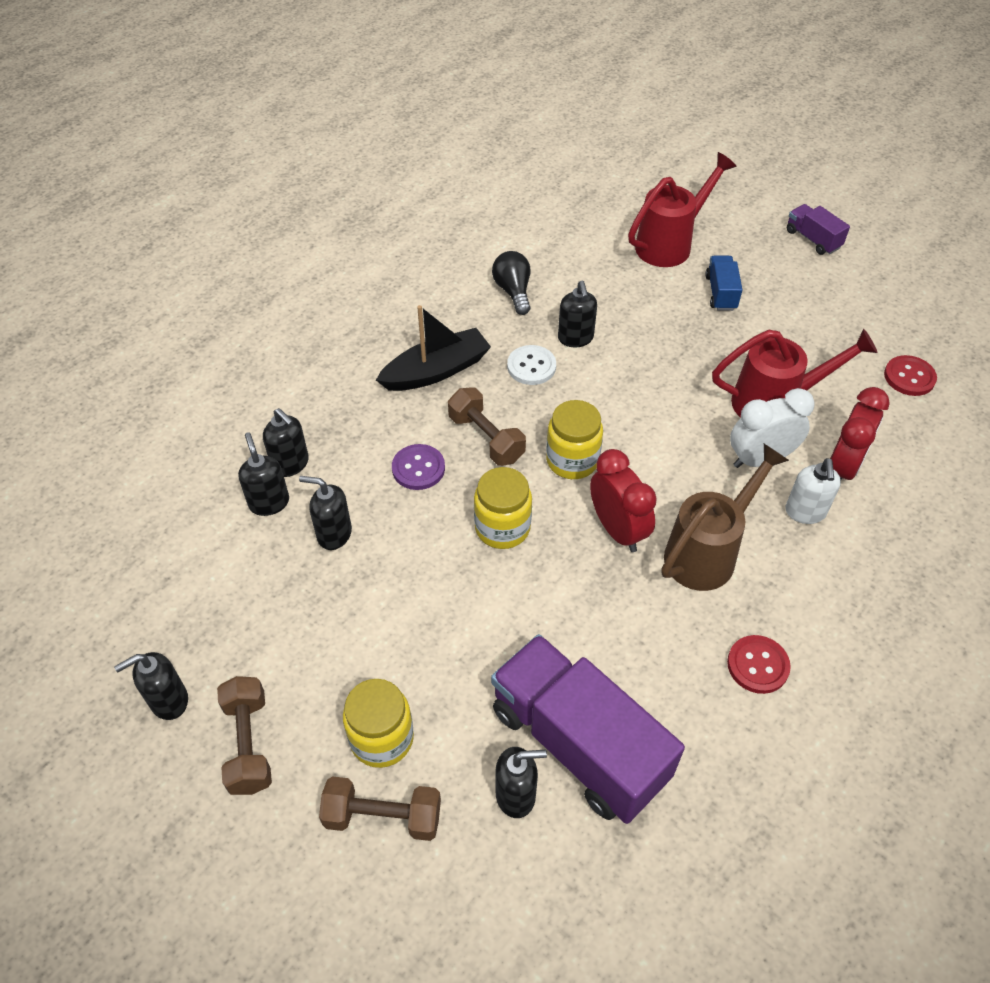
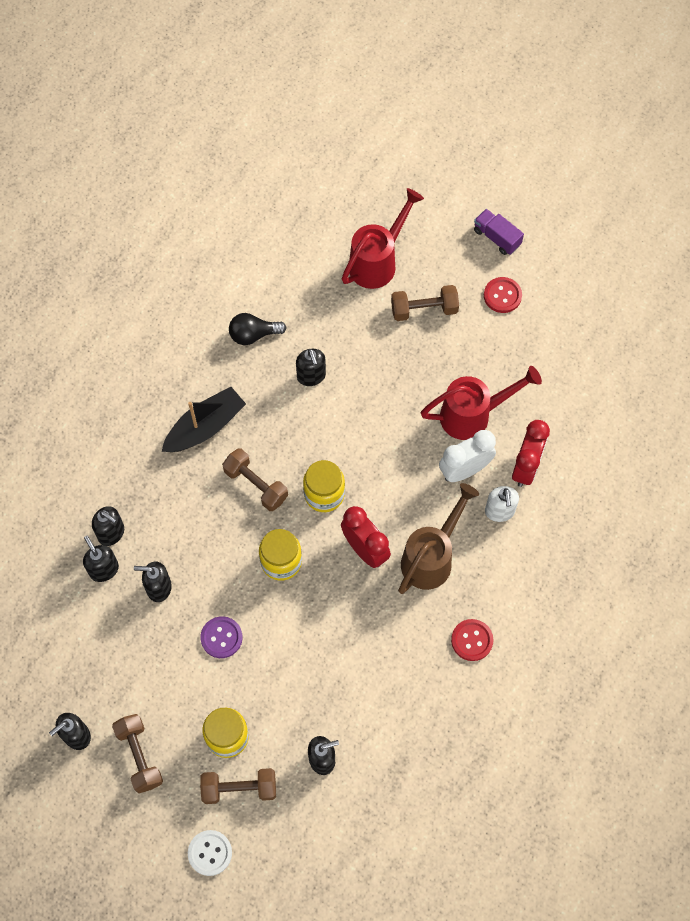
camera: 10 degrees left, 15 degrees up
purple button [392,444,445,490] -> purple button moved to [200,616,243,658]
purple truck [491,634,685,824] -> none
black light bulb [492,251,531,315] -> black light bulb turned 75 degrees counterclockwise [229,313,287,345]
white button [507,345,556,385] -> white button moved to [188,830,232,876]
blue truck [705,255,742,311] -> brown dumbbell [391,285,459,321]
red button [884,355,937,396] -> red button moved to [484,277,522,313]

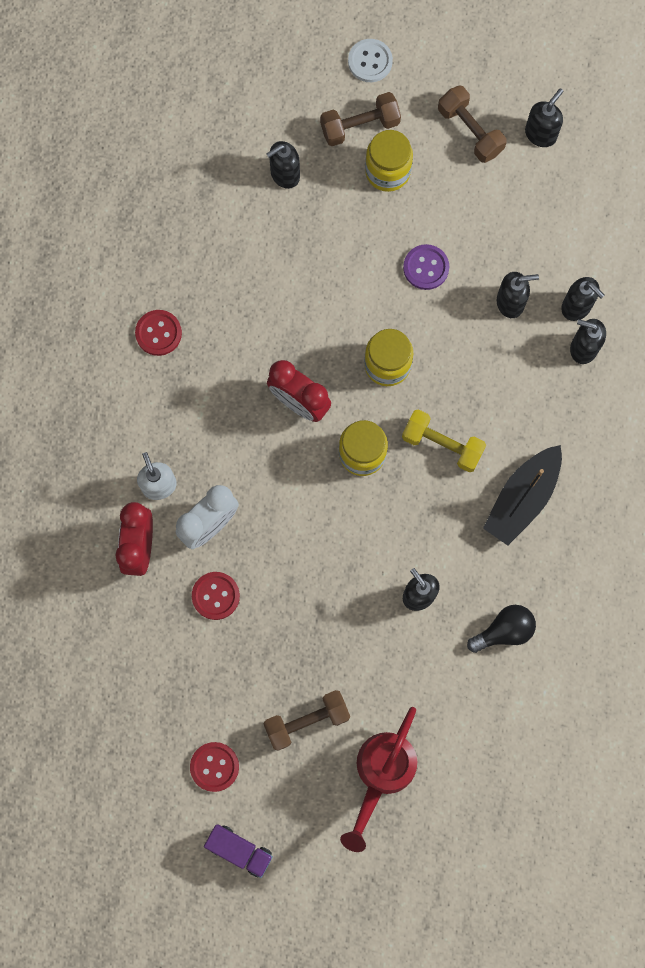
camera: 165 degrees right, 10 degrees up
brown dumbbell [222,448,288,511] -> yellow dumbbell [402,409,486,472]
brown watering can [398,483,479,594] -> none
red watering can [421,366,542,440] -> red button [192,572,240,620]

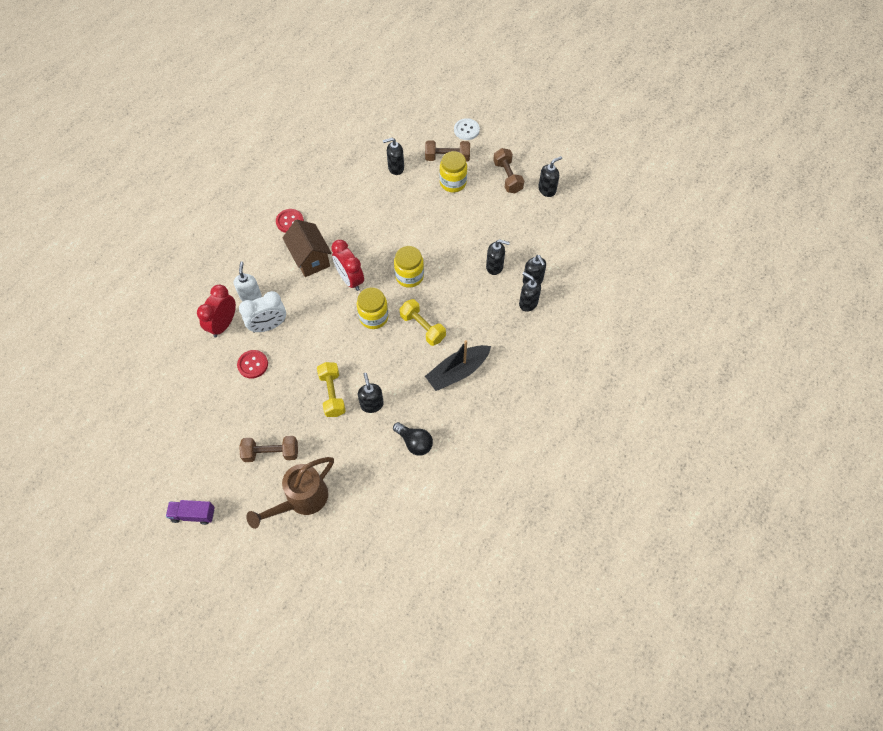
camera: 20 degrees right, 15 degrees down
red button [190,742,239,792] -> none
purple truck [204,824,273,878] -> purple truck turned 135 degrees clockwise [166,500,215,525]
red watering can [340,707,417,852] -> brown watering can [246,457,334,529]
purple button [403,244,449,290] -> none
black light bulb [467,605,536,653] -> black light bulb turned 45 degrees clockwise [393,422,433,456]
none -> brown house [282,220,332,277]
none -> yellow dumbbell [317,362,346,417]

